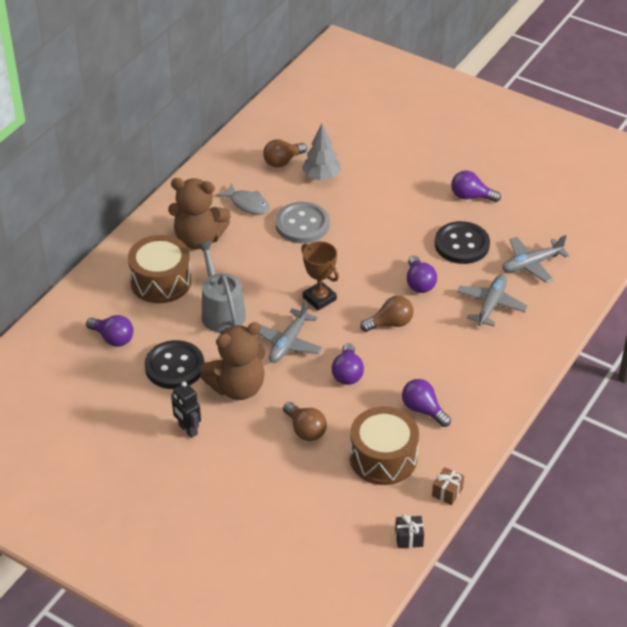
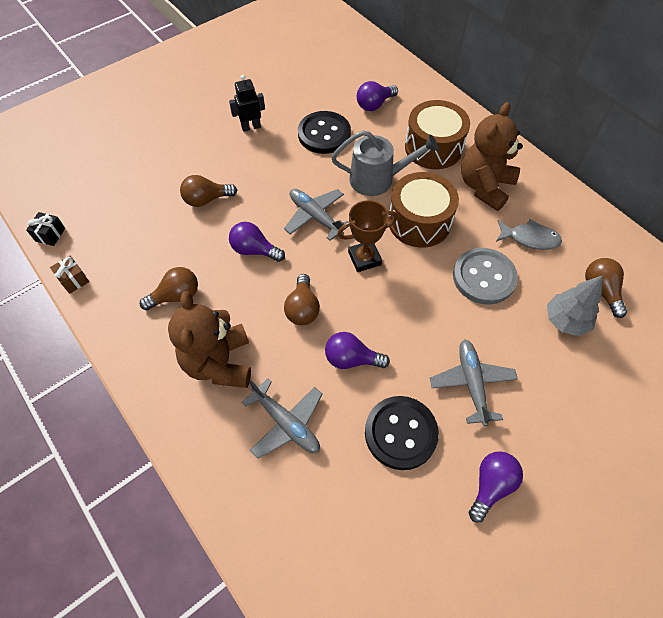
camera: 110 degrees right, 15 degrees up
brown teddy bear [200,322,265,400] -> brown teddy bear moved to [168,291,251,388]
grey fish [216,183,270,215] -> grey fish turned 135 degrees counterclockwise [496,219,562,250]
brown drum [350,407,419,485] -> brown drum moved to [388,172,459,248]
purple light bulb [402,379,451,427] -> brown light bulb [140,267,198,311]
grey plane [502,235,570,283] -> grey plane moved to [430,339,518,426]

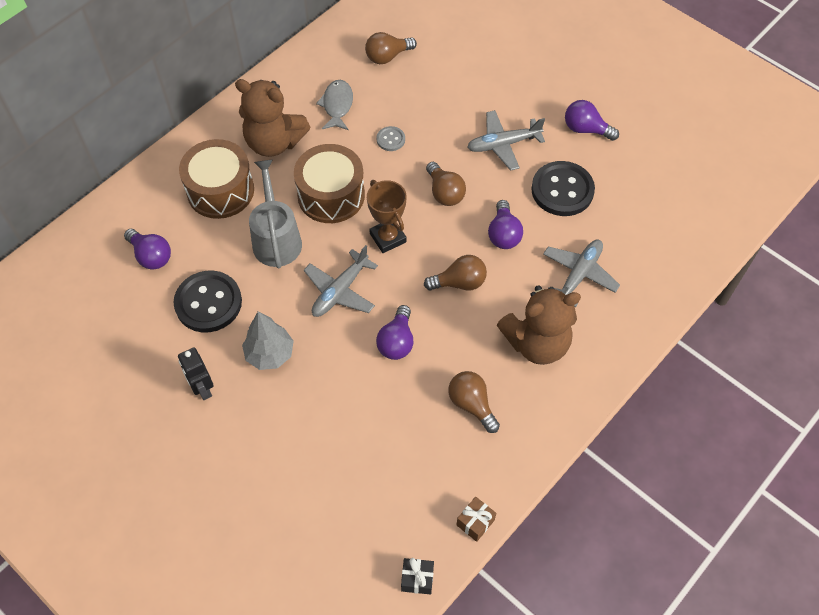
camera: 100 degrees left, 0 degrees up
brown light bulb [180,175,237,207] -> brown light bulb moved to [426,162,466,206]
grey button [453,248,518,305] -> grey button [376,126,405,151], size x0.48
grey tree [547,275,603,336] -> grey tree moved to [242,311,294,370]

